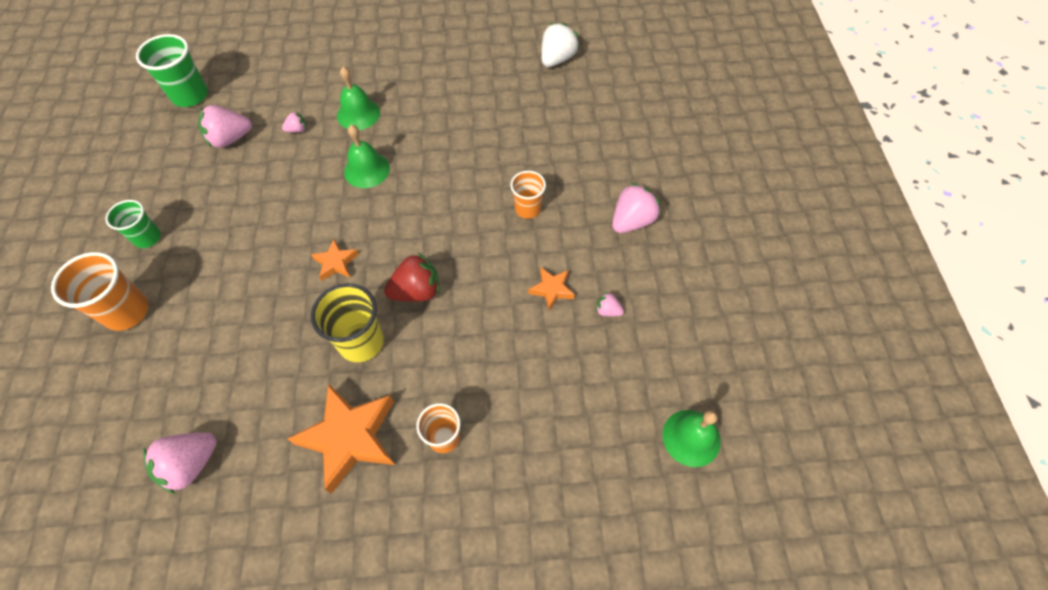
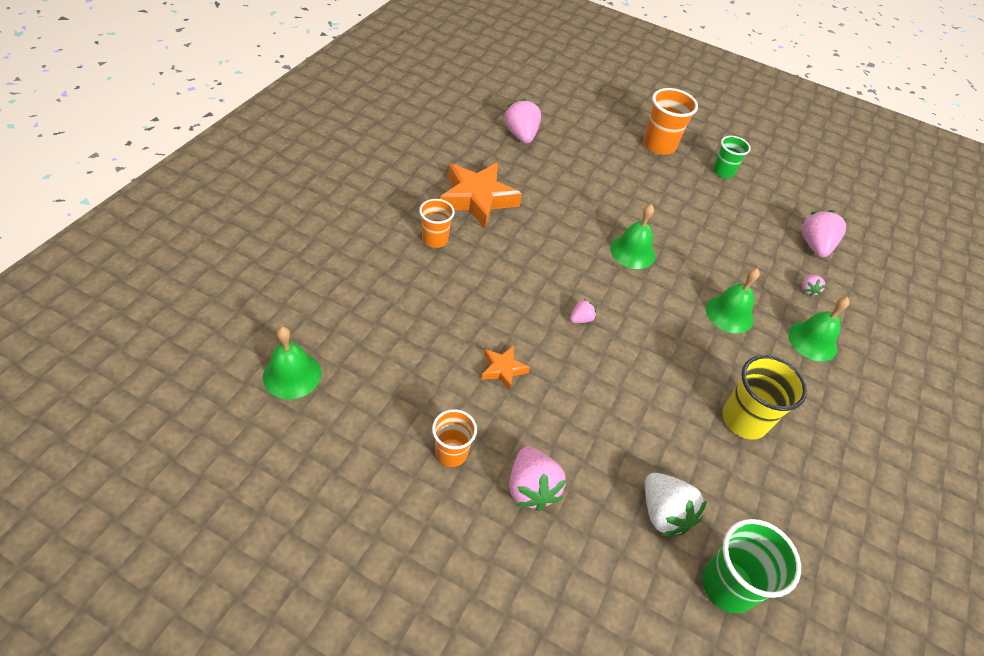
camera: 115 degrees right, 10 degrees down
green cup [136,34,208,107] -> green cup moved to [702,519,801,614]
orange star [311,239,359,281] -> green bell [610,204,656,269]
yellow cup [311,283,384,362] -> yellow cup moved to [723,355,807,439]
red strawberry [384,253,440,302] -> none
orange cup [510,171,546,219] -> orange cup moved to [432,409,477,467]
white strawberry [541,23,579,67] -> white strawberry moved to [645,473,707,536]
pink strawberry [596,292,624,317] -> pink strawberry moved to [570,299,596,323]

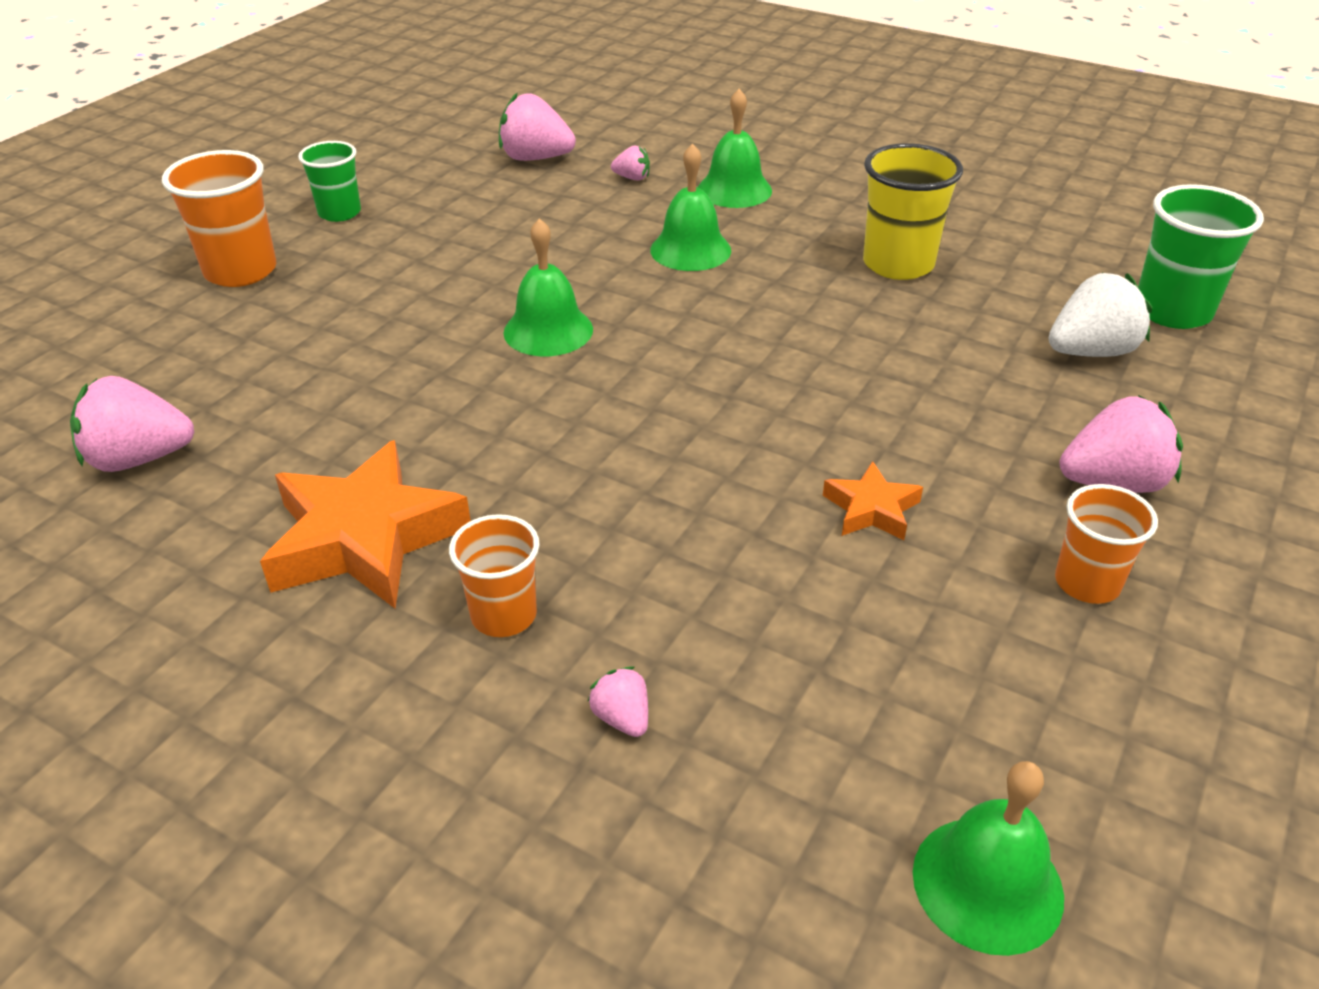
camera: 80 degrees left, 10 degrees down
pink strawberry [570,299,596,323] -> pink strawberry moved to [587,667,648,737]

